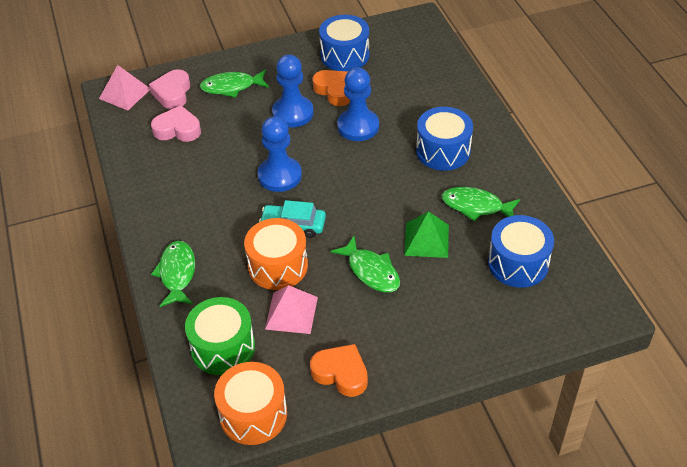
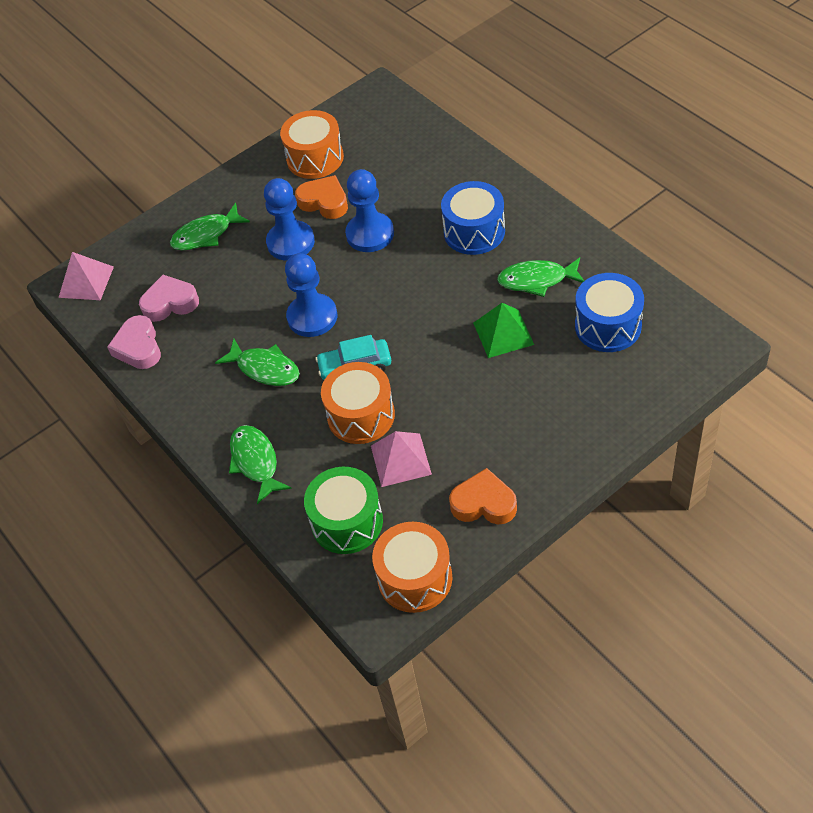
camera: 15 degrees left, 5 degrees up
pink heart [149,69,190,109] -> pink heart moved to [107,315,161,369]
blue drum [319,15,369,71] -> orange drum [280,110,344,179]
green fish [331,236,400,292] -> green fish moved to [215,339,300,386]

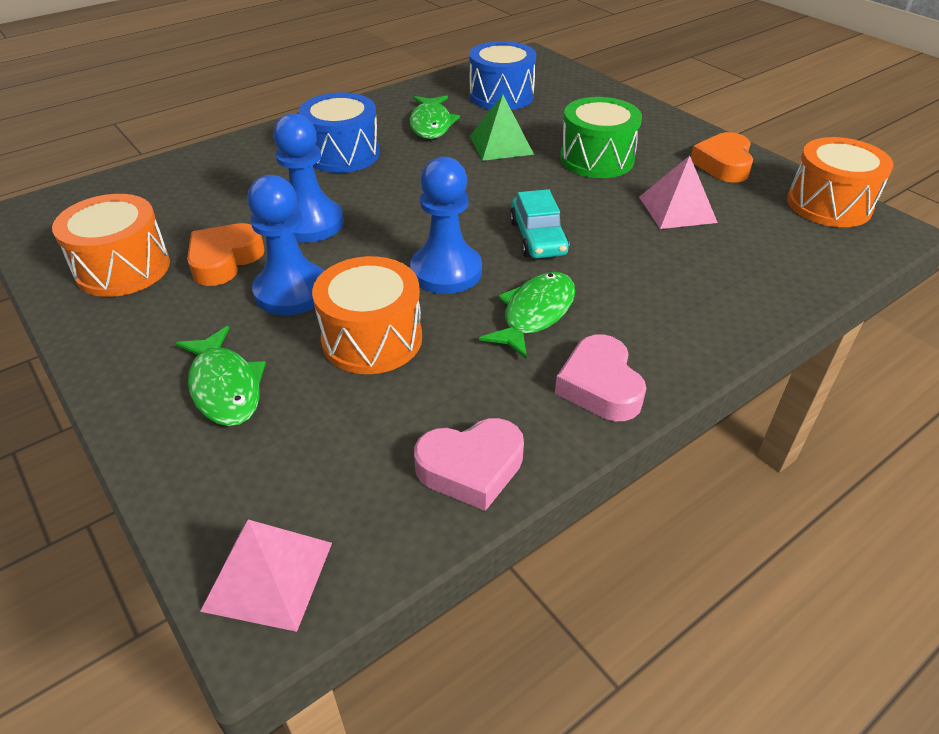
camera: 95 degrees left, 10 degrees down
pink heart [139,275,199,322] -> pink heart moved to [555,334,646,421]
green fish [229,425,292,504] -> none
green drum [304,467,383,554] -> green drum moved to [560,97,642,178]
orange drum [321,362,395,444] -> orange drum moved to [312,256,422,374]

